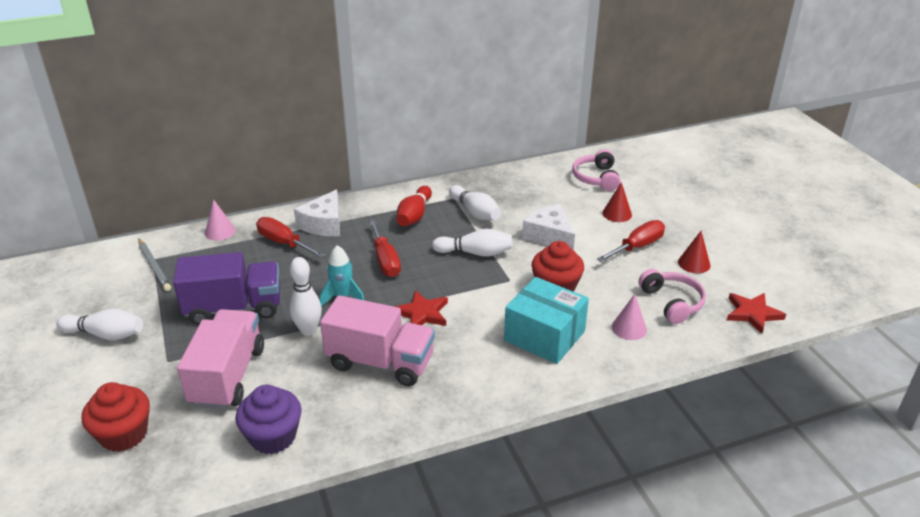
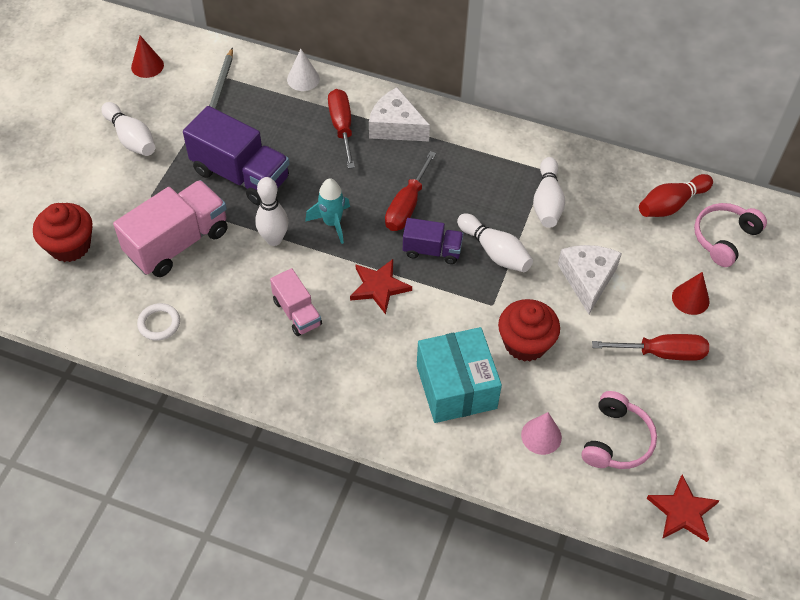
camera: 40 degrees right, 20 degrees up
pink cone [205,199,236,241] -> white cone [287,49,320,91]
purple cupcake [235,385,302,454] -> white ring [137,303,180,341]
white cheese [294,190,340,236] -> white cheese turned 60 degrees clockwise [369,87,430,141]
pink truck [320,295,435,386] -> pink truck [270,268,322,336], size x0.56
red bowling pin [397,186,432,226] -> red bowling pin moved to [639,174,713,217]
red cone [678,231,710,273] -> red cone moved to [131,35,164,78]
none -> purple truck [403,218,464,264]

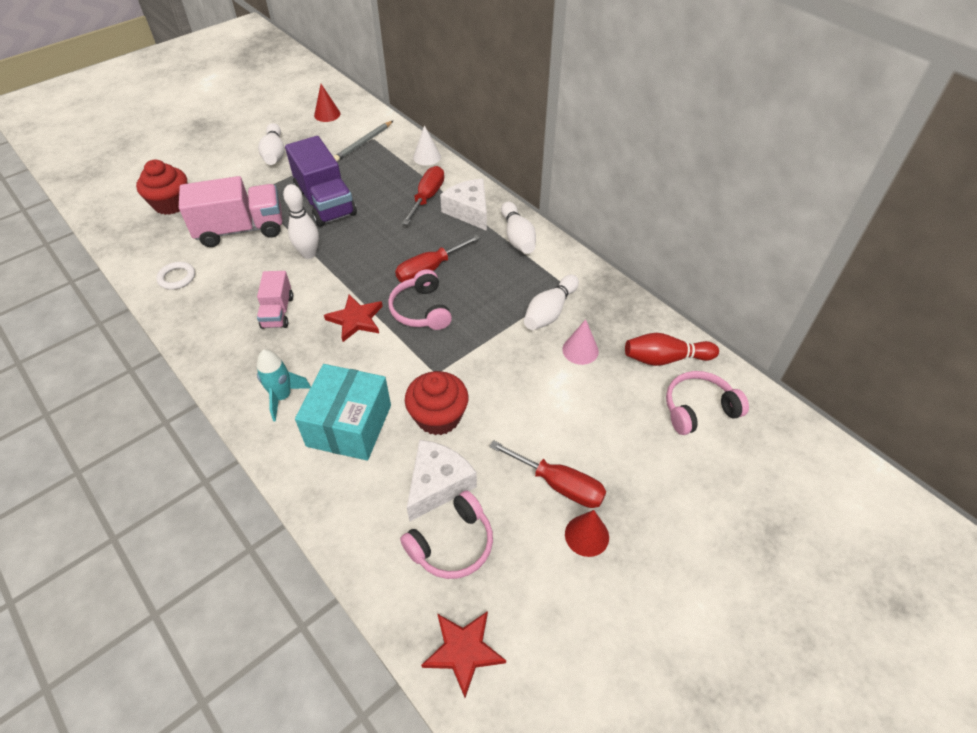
camera: 30 degrees right, 5 degrees down
turquoise rocket [305,178,350,244] -> turquoise rocket moved to [257,350,311,421]
purple truck [403,218,464,264] -> pink headphones [388,269,452,330]
white bowling pin [457,213,533,272] -> white bowling pin moved to [501,202,536,254]
pink cone [521,412,562,455] -> pink cone moved to [562,319,599,365]
white cheese [558,245,622,314] -> white cheese moved to [407,440,477,521]
red cone [672,272,709,315] -> red cone moved to [565,510,609,557]

